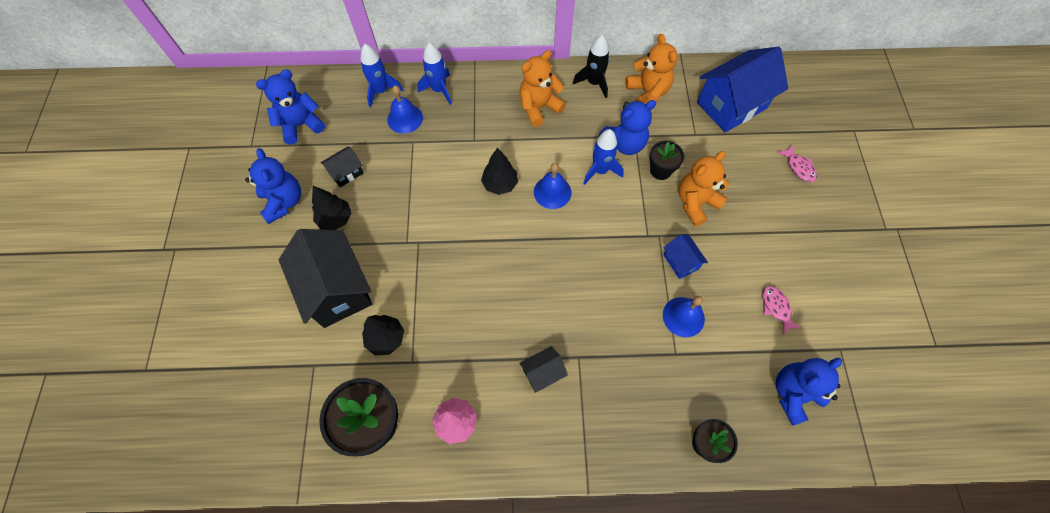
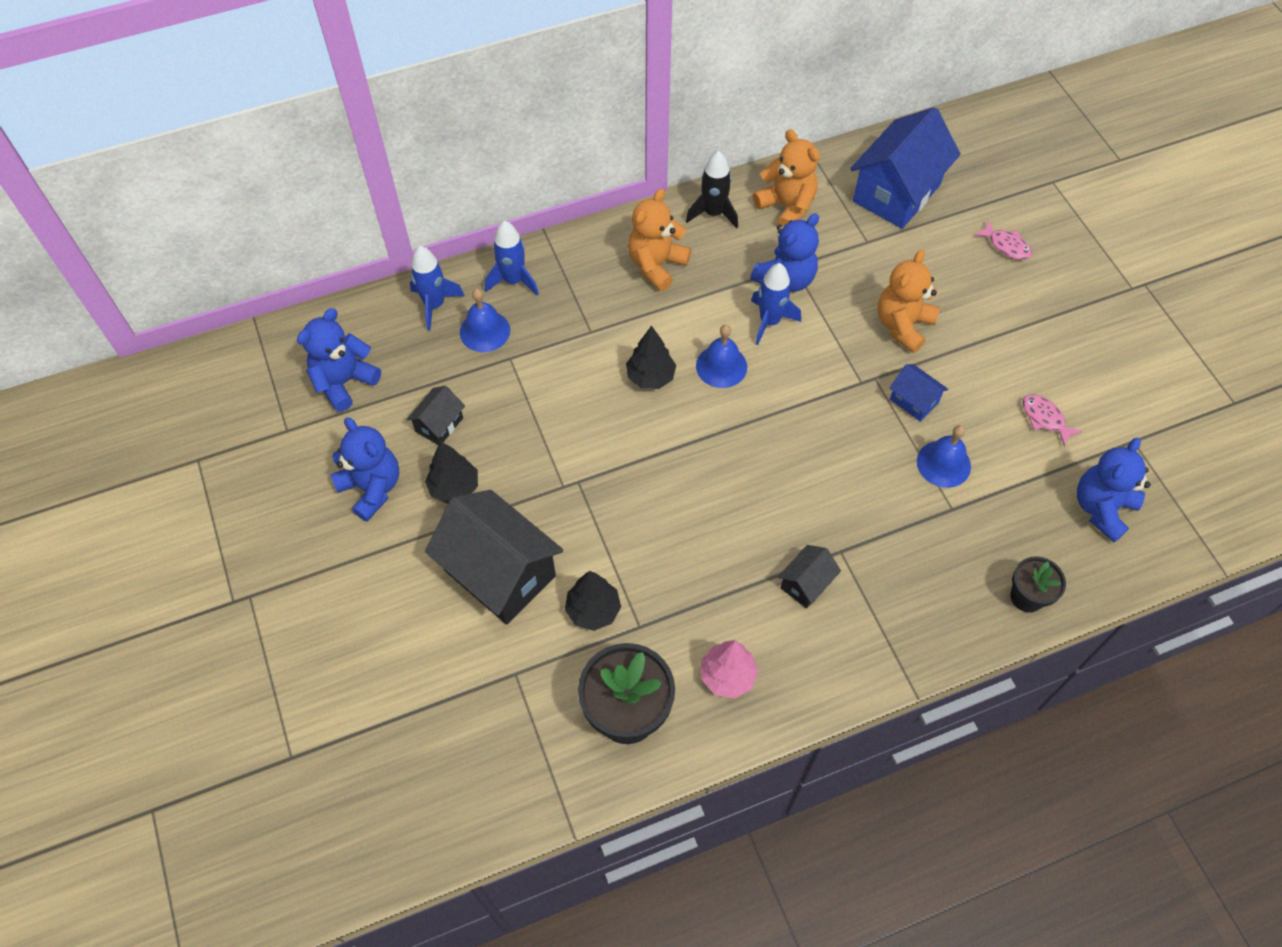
camera: 20 degrees left, 5 degrees down
black flower pot [650,141,684,180] -> none

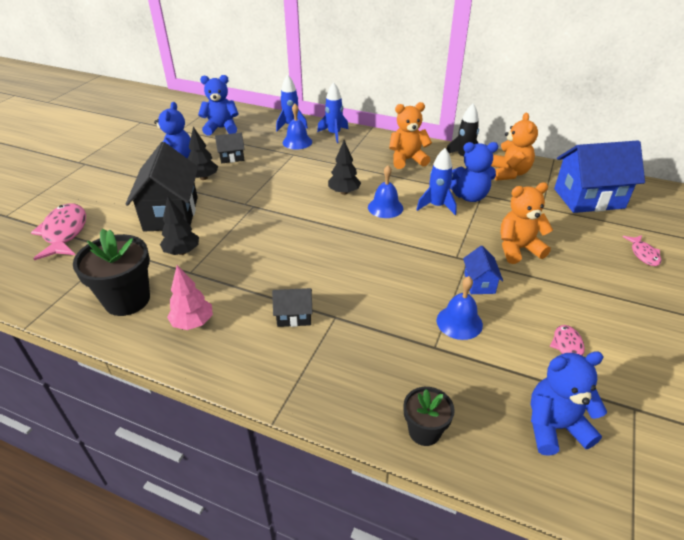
camera: 45 degrees right, 20 degrees down
none -> pink fish [31,203,86,260]

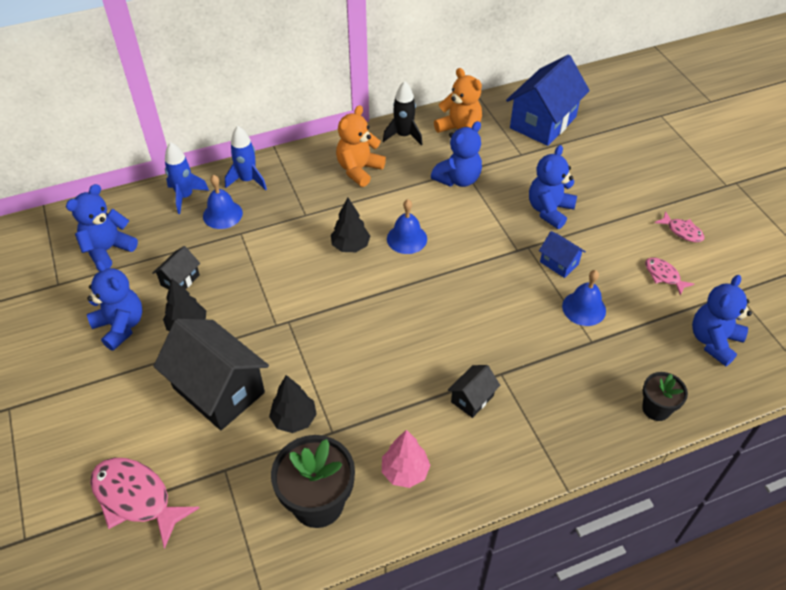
camera: 45 degrees left, 10 degrees up
blue rocket [416,148,457,215] -> none
orange teddy bear [500,182,553,264] -> blue teddy bear [529,145,577,229]
pink fish [623,235,661,266] -> pink fish moved to [655,211,705,242]

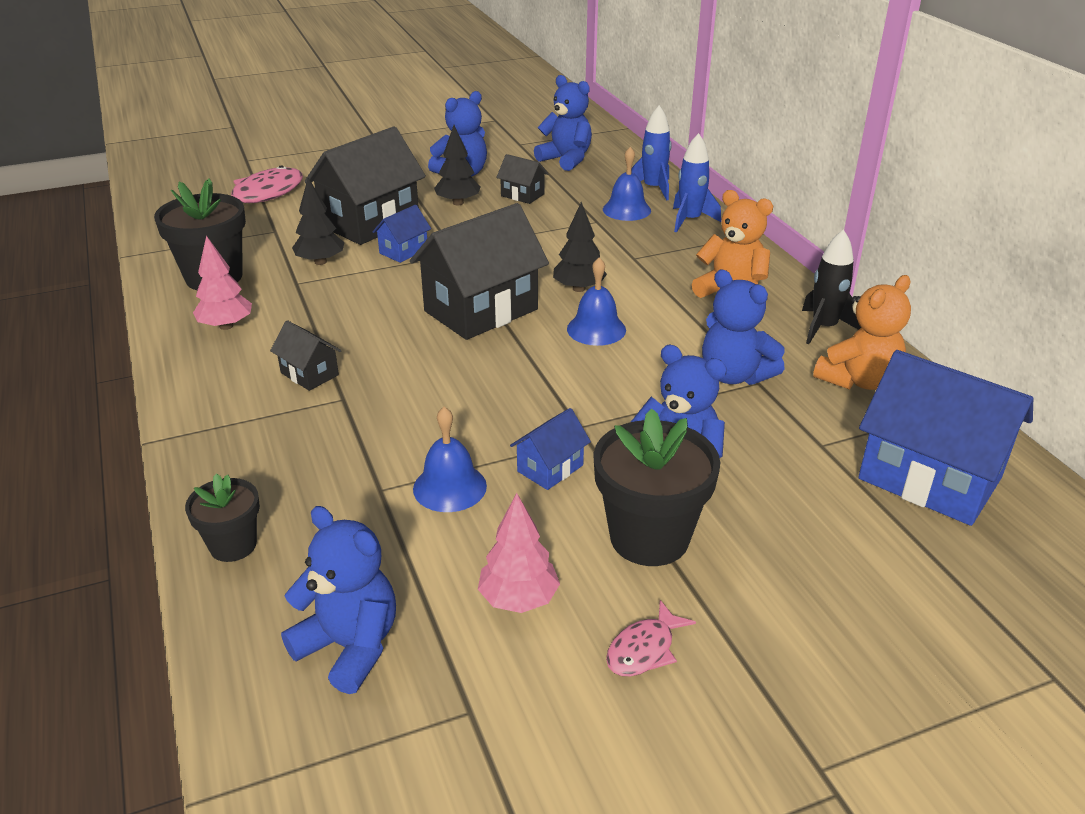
camera: 90 degrees right, 15 degrees down
pink fish [645,258,694,296] -> pink tree [478,493,560,613]
none -> blue house [372,205,431,263]
none -> black house [410,203,549,340]
none -> black flower pot [593,408,720,566]

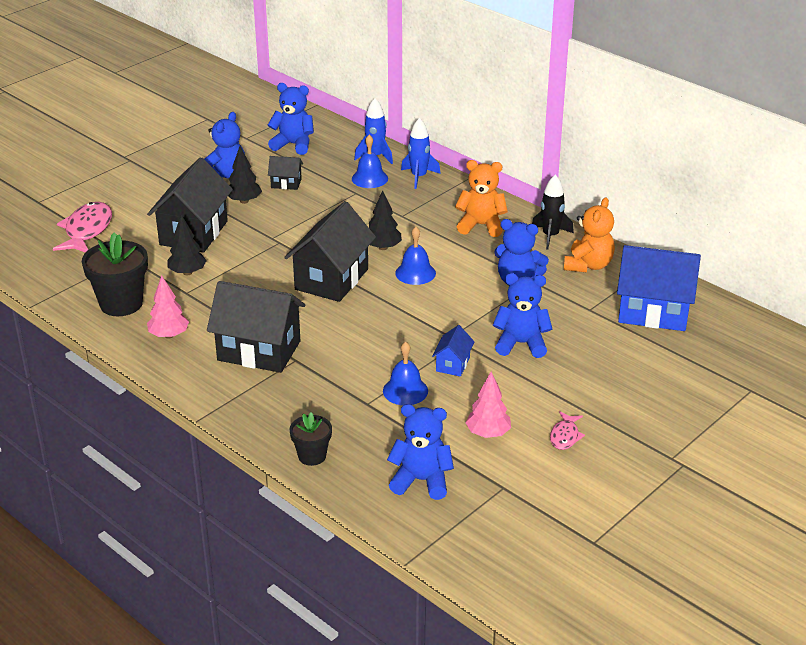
camera: 25 degrees left, 0 degrees up
black house [270,320,341,391] -> black house [207,281,305,373], size x2.12
blue house [372,205,431,263] -> none
black flower pot [593,408,720,566] -> none

